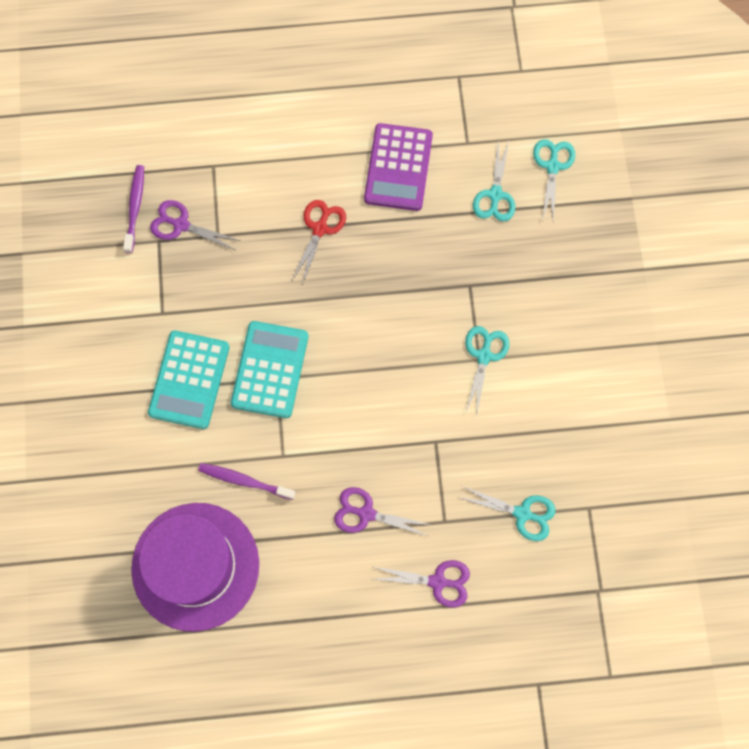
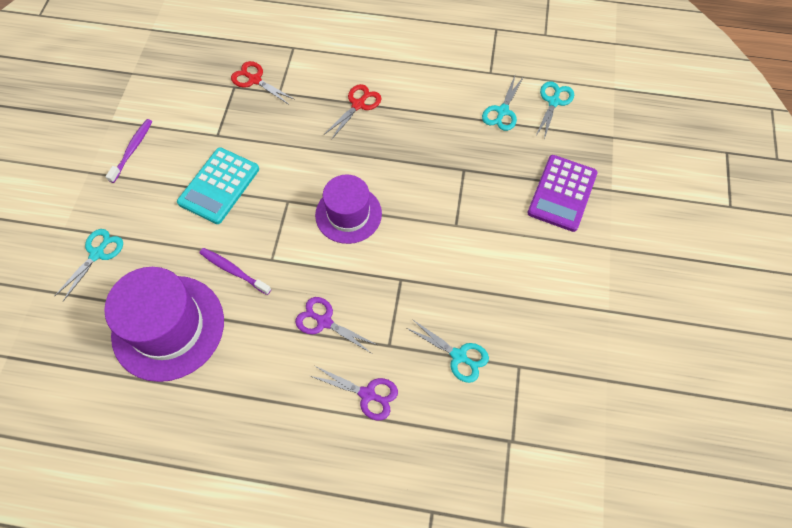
camera: 15 degrees right, 10 degrees down
purple toothbrush [123,165,144,253] -> purple toothbrush moved to [106,119,152,183]
purple scissors [150,200,240,250] -> red scissors [231,61,295,105]
turquoise calculator [231,321,308,418] -> none
purple calculator [364,123,433,211] -> purple calculator moved to [527,155,598,232]
turquoise scissors [465,326,509,417] -> turquoise scissors moved to [54,229,123,301]
none -> purple hat [315,174,382,244]

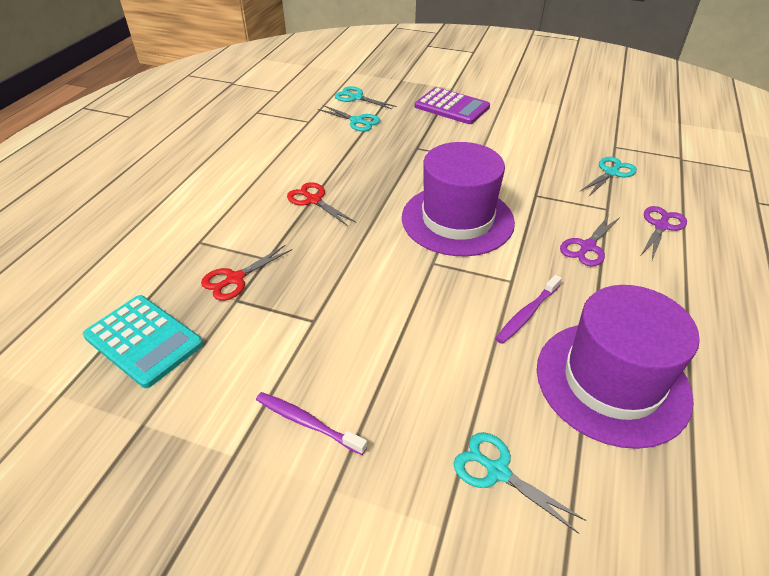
camera: 80 degrees left, 20 degrees down
turquoise calculator [177,147,259,224] -> turquoise calculator moved to [83,295,203,388]
purple hat [315,174,382,244] -> purple hat [402,142,515,256], size x1.54

